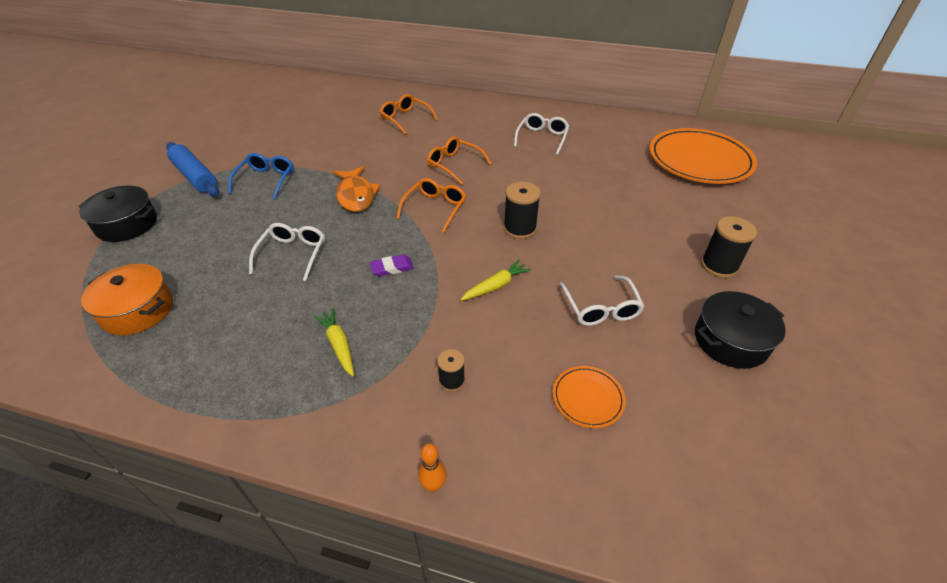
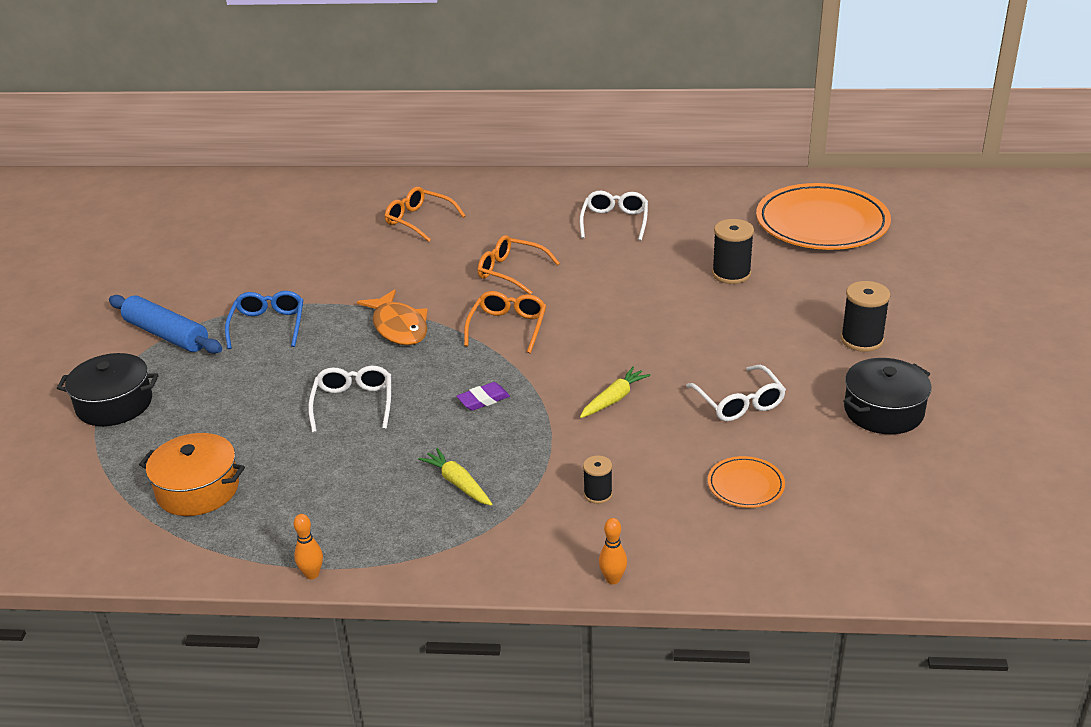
camera: 10 degrees left, 10 degrees down
black spool [504,182,541,239] -> black spool moved to [712,219,754,284]
none -> orange bowling pin [294,514,323,579]

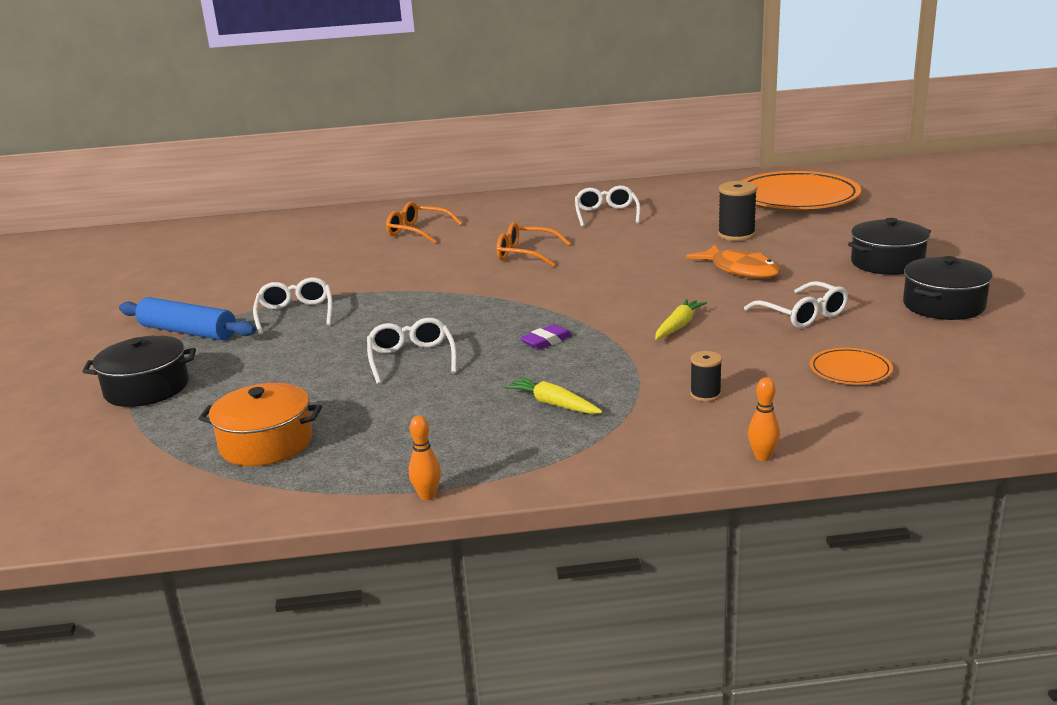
camera: 10 degrees left, 10 degrees down
blue glasses [225,291,304,349] -> white glasses [253,278,332,335]
orange fish [357,289,428,345] -> orange fish moved to [686,244,781,279]
orange glasses [464,291,546,353] -> none
black spool [841,281,890,352] -> black pot [848,218,931,275]

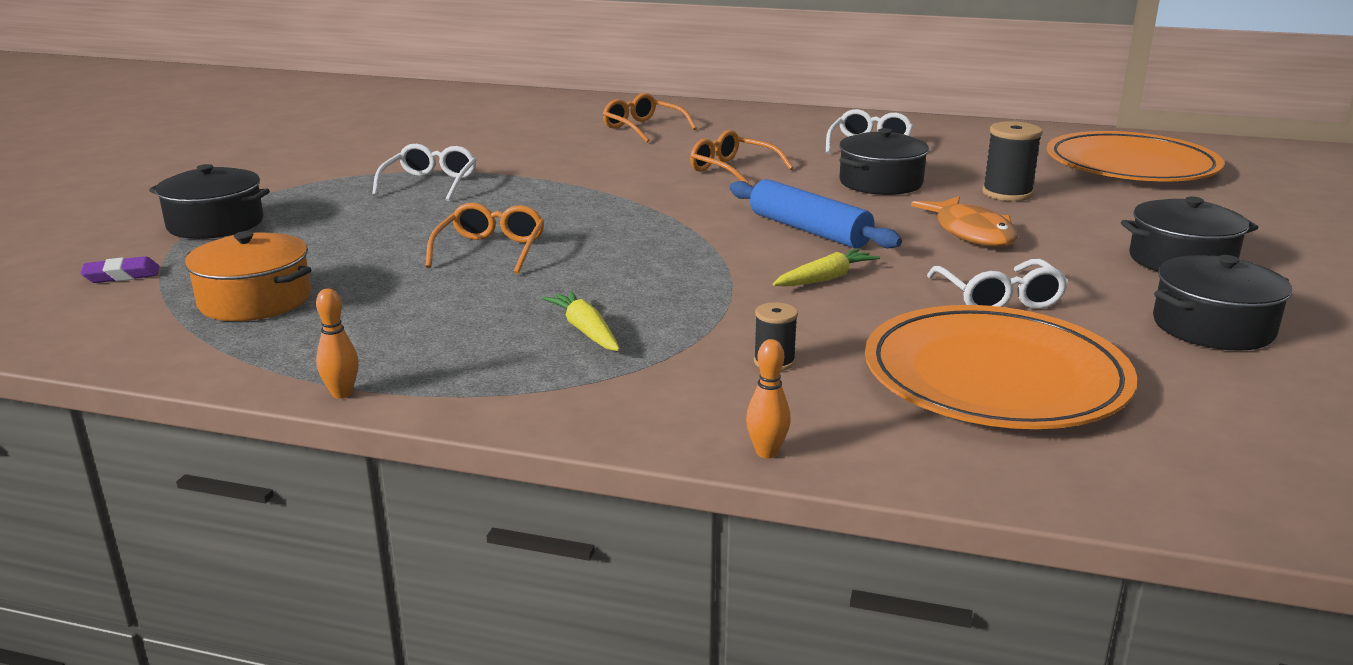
camera: 20 degrees right, 0 degrees up
blue rolling pin [119,297,256,340] -> blue rolling pin moved to [730,179,902,248]
white glasses [367,318,457,385] -> orange glasses [426,203,545,274]
purple eraser [520,324,573,350] -> purple eraser moved to [80,256,159,283]
orange plate [810,348,893,385] -> orange plate [865,305,1137,429], size x2.28
none -> black pot [839,128,929,195]

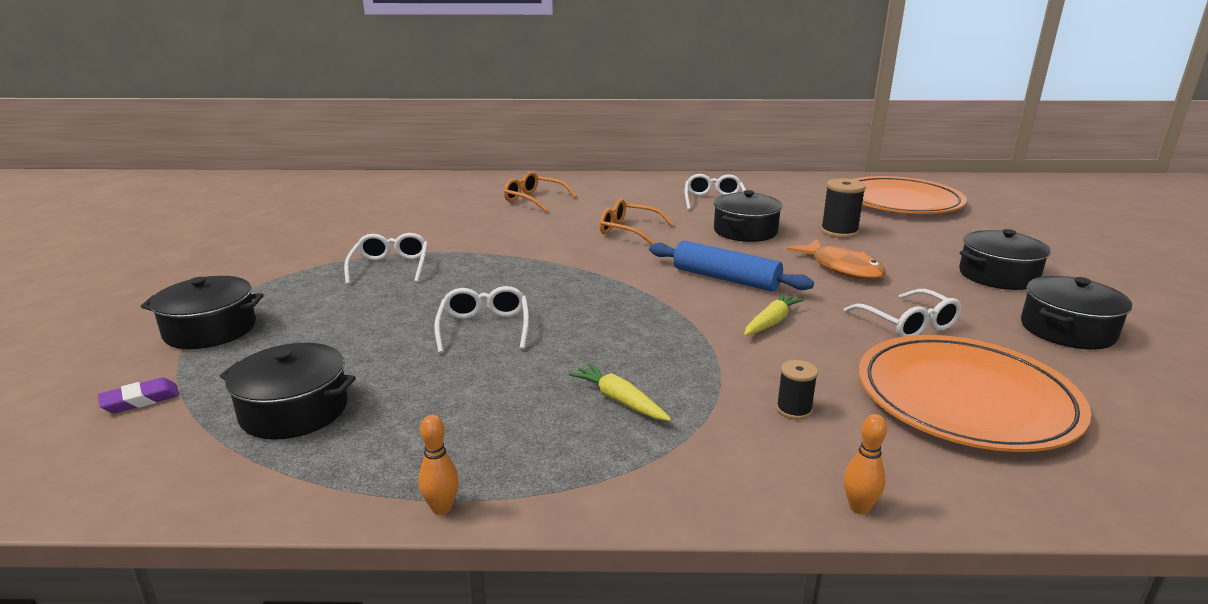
camera: 15 degrees left, 0 degrees up
orange pot [185,231,312,321] -> black pot [219,343,356,440]
orange glasses [426,203,545,274] -> white glasses [435,286,529,353]

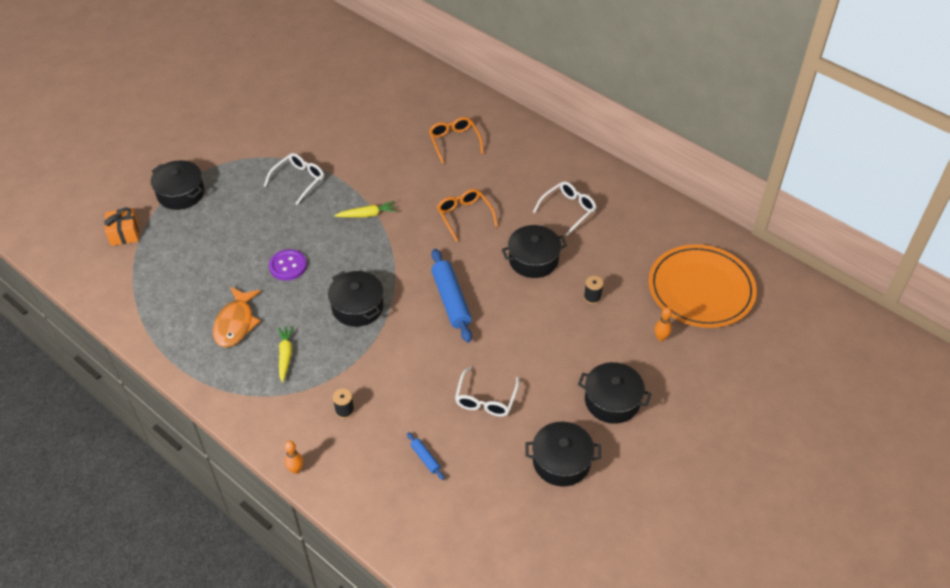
camera: 40 degrees right, 25 degrees up
purple eraser [98,377,179,413] -> orange gift [104,207,139,246]
black pot [219,343,356,440] -> black pot moved to [328,271,384,327]
orange bowling pin [418,415,459,515] -> orange bowling pin moved to [655,307,672,341]
white glasses [435,286,529,353] -> purple button [269,249,307,281]
yellow carrot [744,293,804,336] -> yellow carrot moved to [334,201,396,218]
orange fish [787,239,886,280] -> orange fish moved to [213,287,261,347]
black spool [821,178,866,238] -> black spool [584,276,604,304], size x0.59
orange plate [859,335,1091,452] -> blue rolling pin [407,432,445,480]

